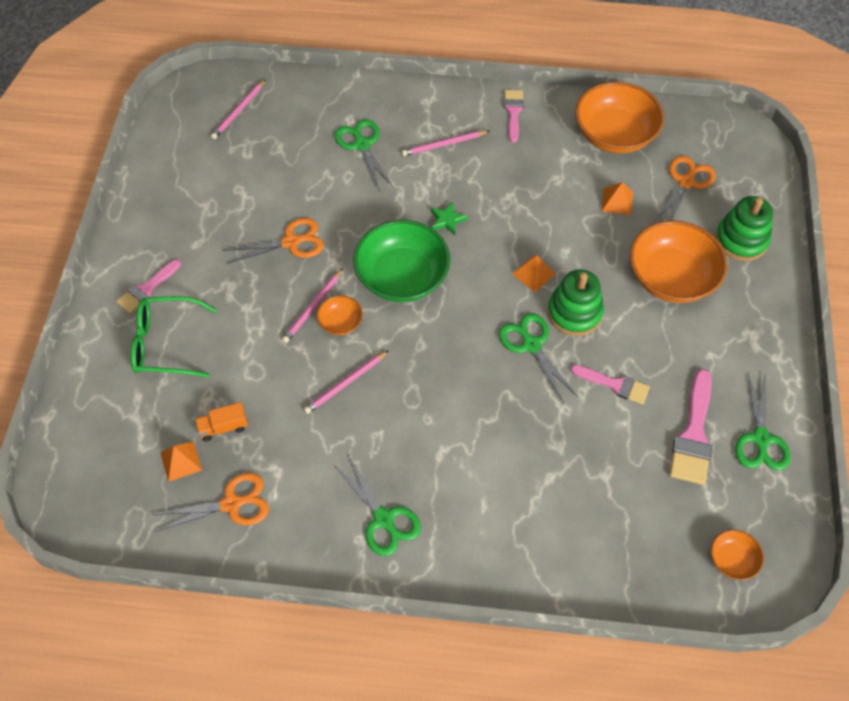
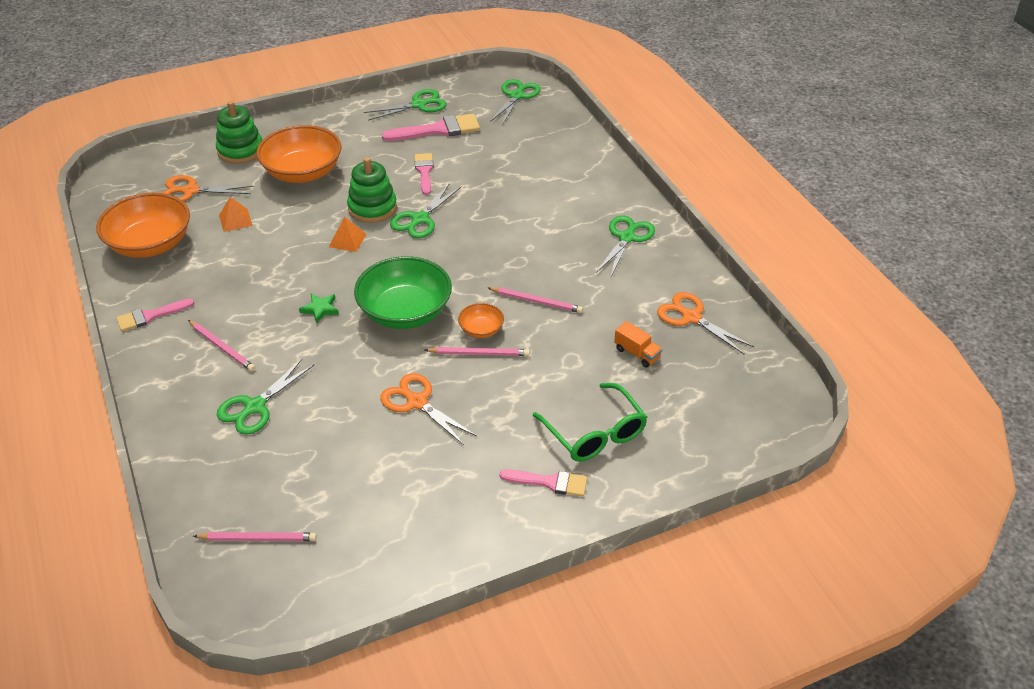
camera: 120 degrees left, 15 degrees down
orange pyramid [160,441,202,482] -> none
orange bowl [711,530,764,580] -> green scissors [490,79,541,125]

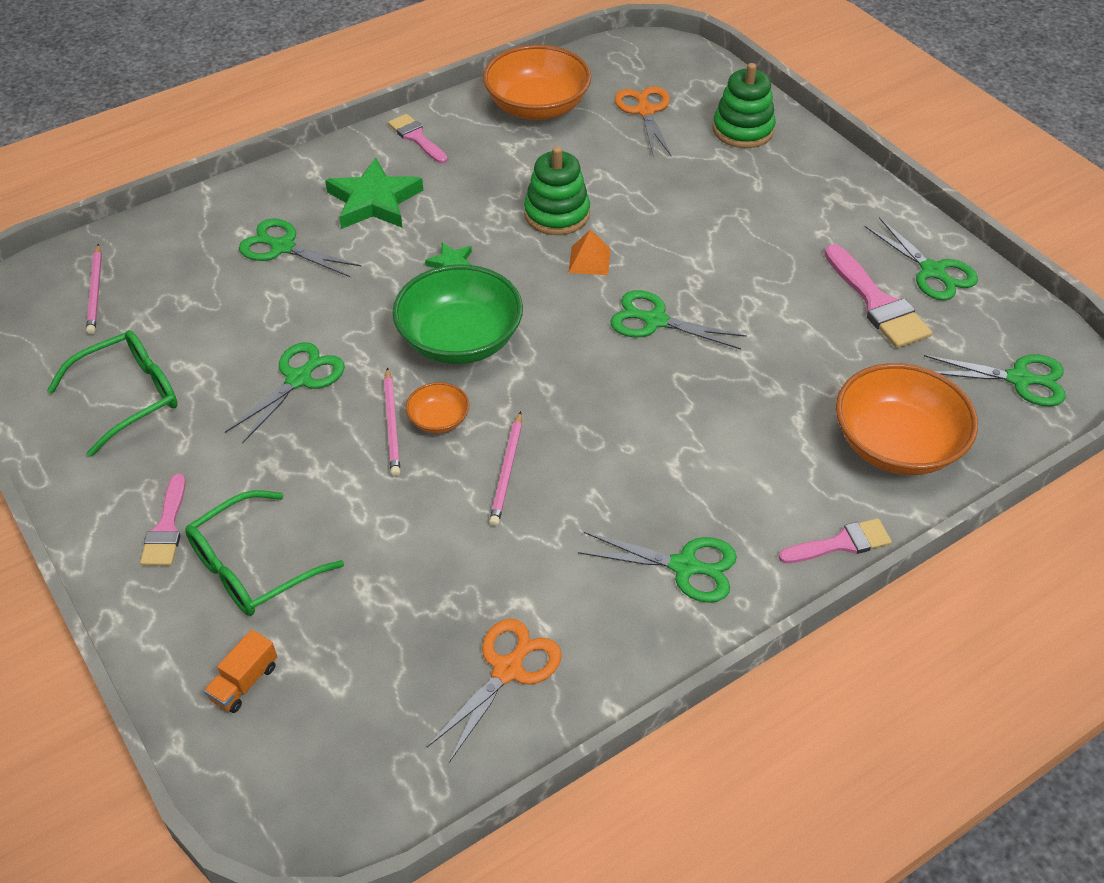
camera: 80 degrees right, 5 degrees up
pink pencil [188,320,255,371] -> green star [325,158,423,229]
orange pyramid [219,197,253,232] -> none
orange bowl [256,125,342,183] -> orange bowl moved to [836,363,978,475]
green stacking toy [347,157,397,223] -> green stacking toy moved to [524,146,590,235]
orange scissors [380,373,477,445] -> green scissors [225,342,345,444]
pink brush [414,153,434,195] -> pink brush moved to [779,518,892,563]
orange truck [614,321,662,368] -> orange truck moved to [204,630,277,713]
none -> green glasses [47,330,178,457]

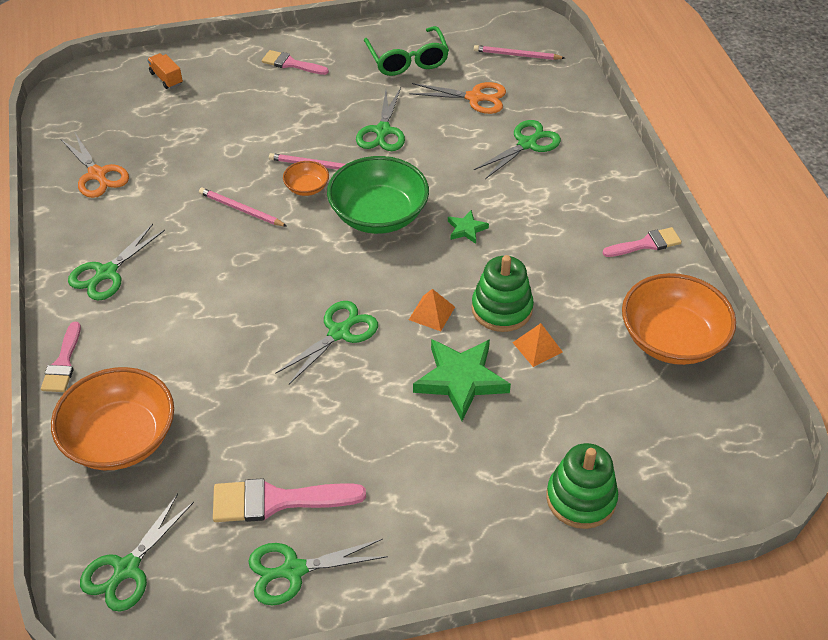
camera: 110 degrees right, 0 degrees up
green glasses [185,490,344,616] -> none
green scissors [225,342,345,444] -> green scissors turned 45 degrees clockwise [356,88,405,151]
green star [325,158,423,229] -> green star moved to [413,339,511,421]
orange scissors [614,86,671,156] -> orange scissors moved to [409,82,506,114]
none -> orange pyramid [512,323,563,367]

